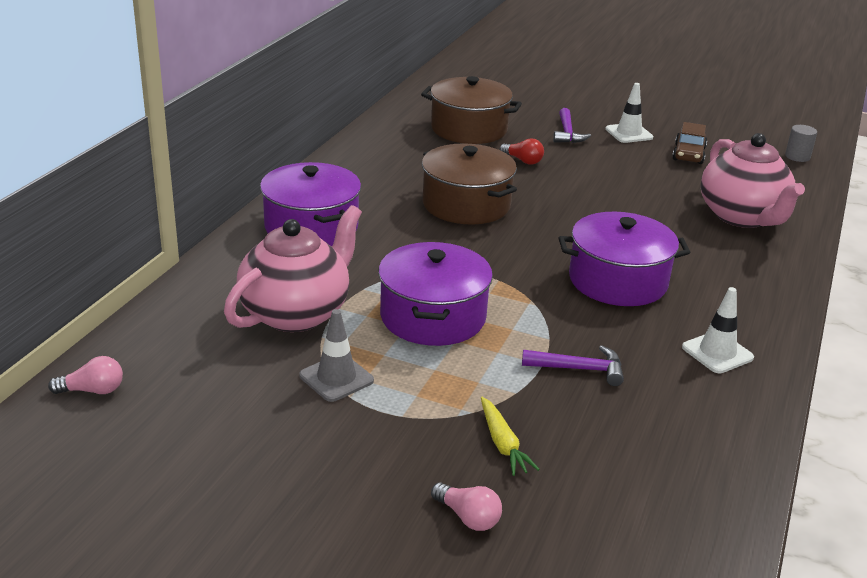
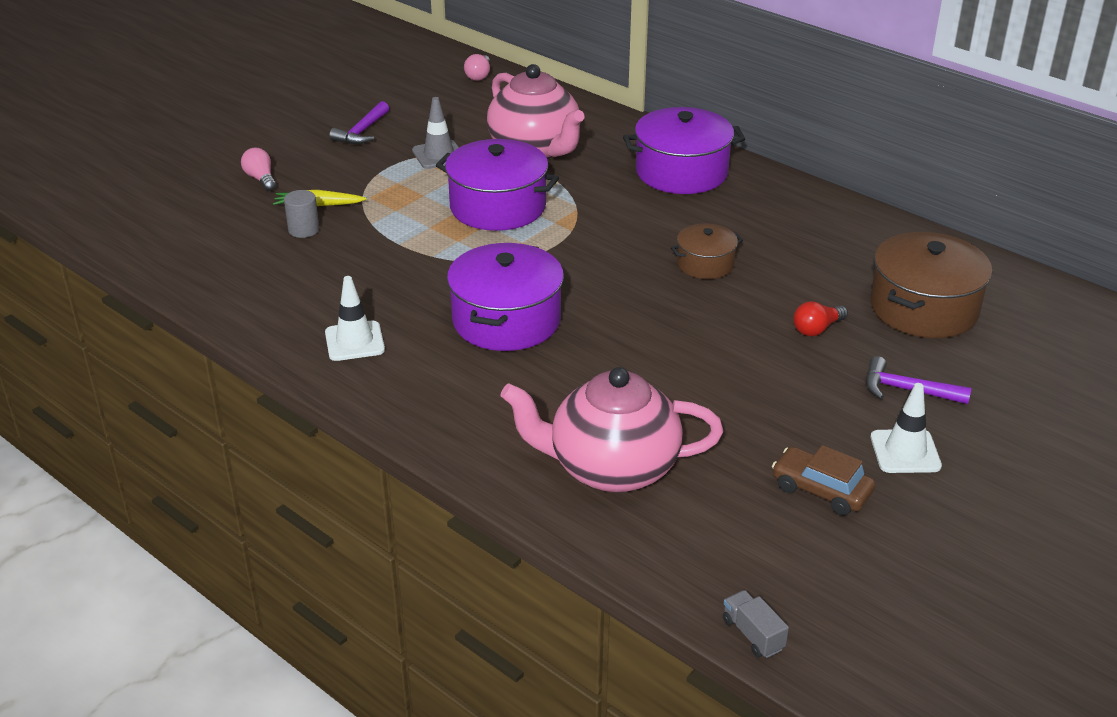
camera: 110 degrees right, 5 degrees up
brown pot [422,143,517,225] -> brown pot [671,223,743,279], size x0.56
pink light bulb [431,482,502,531] -> pink light bulb turned 90 degrees clockwise [241,148,277,191]
purple hammer [522,345,624,386] -> purple hammer moved to [329,101,389,144]
grey cylinder [785,125,817,162] -> grey cylinder moved to [284,190,319,238]
none -> grey truck [723,590,789,658]

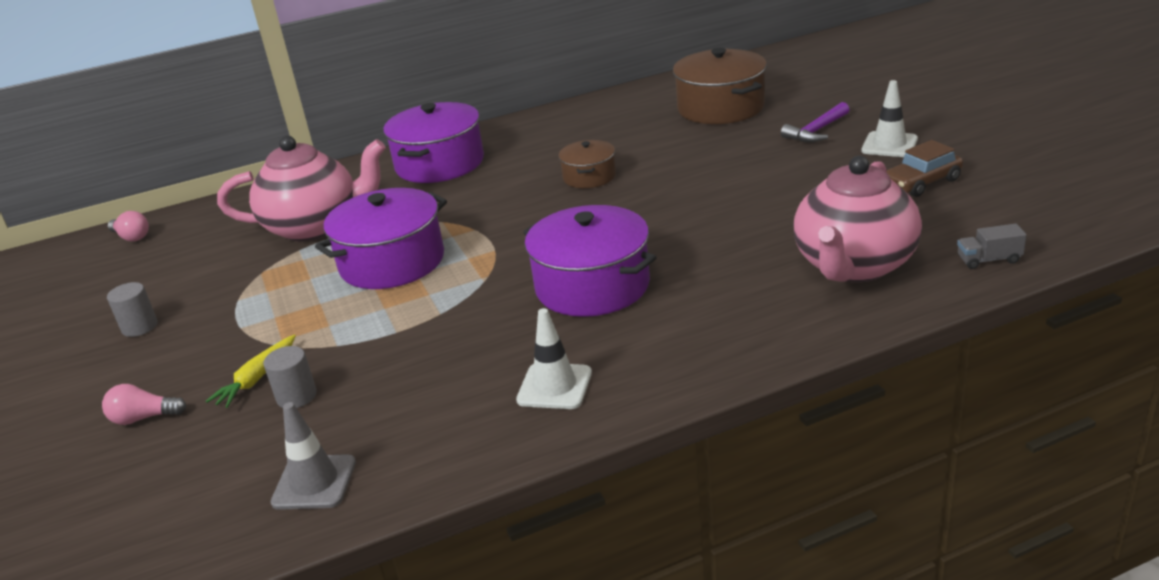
camera: 60 degrees left, 5 degrees down
purple hammer [329,101,389,144] -> grey cylinder [107,282,158,337]
grey traffic cone [412,97,459,169] -> grey traffic cone moved to [271,402,356,510]
grey truck [723,590,789,658] -> grey truck moved to [957,224,1027,269]
red light bulb [793,301,848,336] -> none

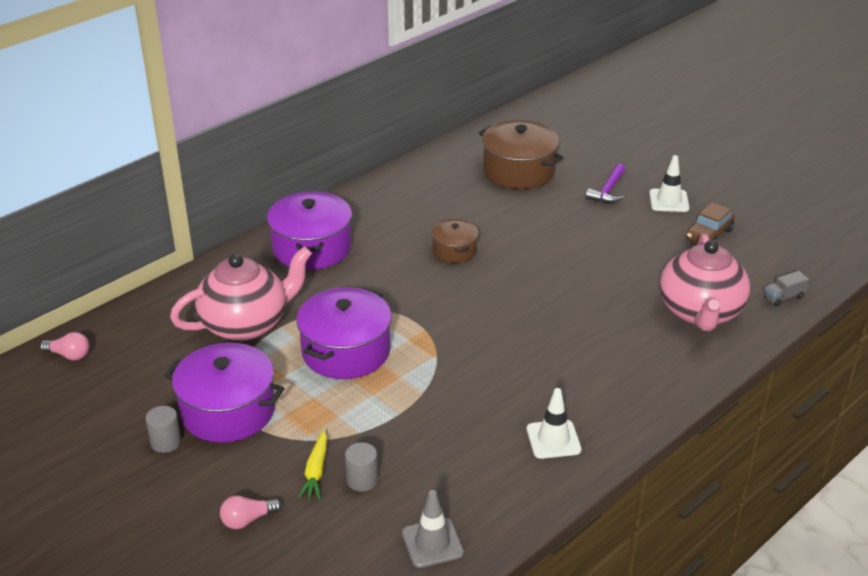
camera: 25 degrees left, 5 degrees up
purple pot [523,205,657,317] -> purple pot moved to [164,343,284,443]

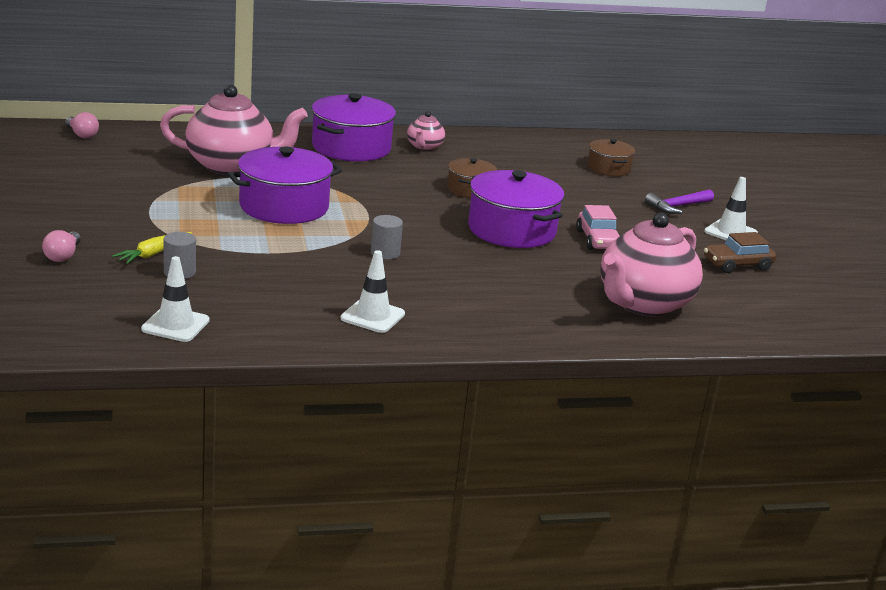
camera: 30 degrees right, 10 degrees down
grey cylinder [146,406,181,453] -> grey cylinder moved to [371,215,403,260]
purple pot [164,343,284,443] -> purple pot moved to [468,170,564,248]
pink light bulb [220,495,282,529] -> pink light bulb turned 90 degrees counterclockwise [42,230,81,262]
grey traffic cone [402,490,464,568] -> white traffic cone [141,256,210,342]
brown pot [479,120,563,189] -> brown pot [587,139,635,176], size x0.56
grey truck [764,271,809,306] -> none
none -> pink teapot [407,111,445,151]
none -> pink car [576,205,620,250]

